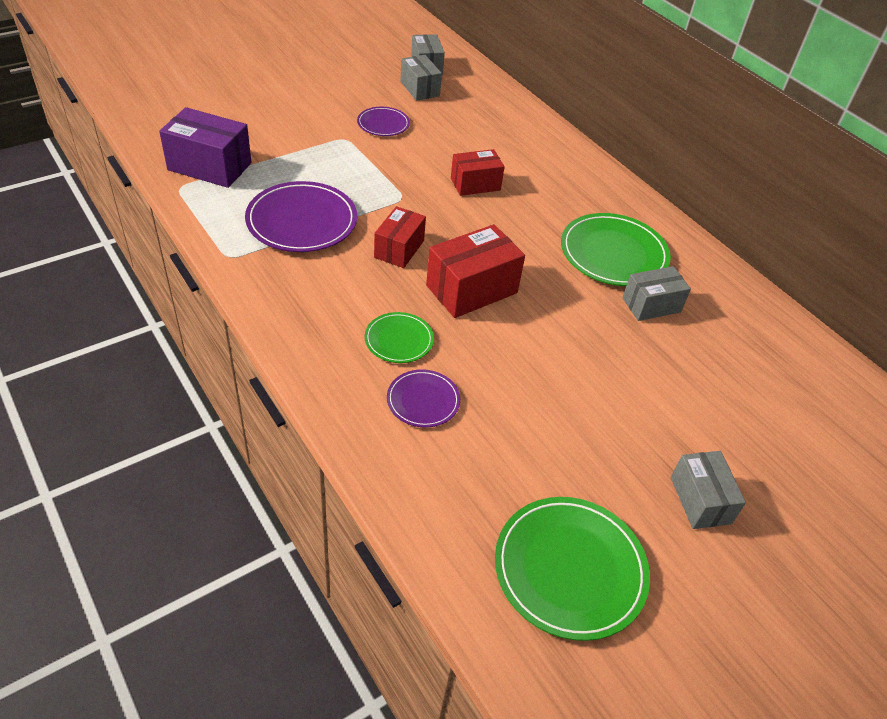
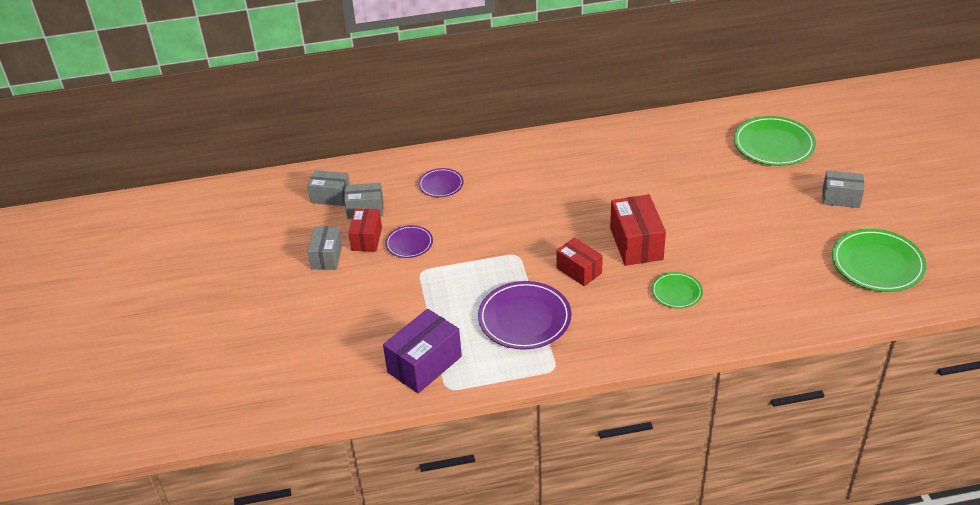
camera: 60 degrees left, 5 degrees down
purple plate [387,369,460,428] -> purple plate moved to [418,168,463,197]
red box [451,149,505,196] -> red box moved to [348,209,382,252]
green plate [561,213,671,286] -> green plate moved to [734,116,816,166]
grey box [622,266,691,321] -> grey box moved to [307,226,342,270]

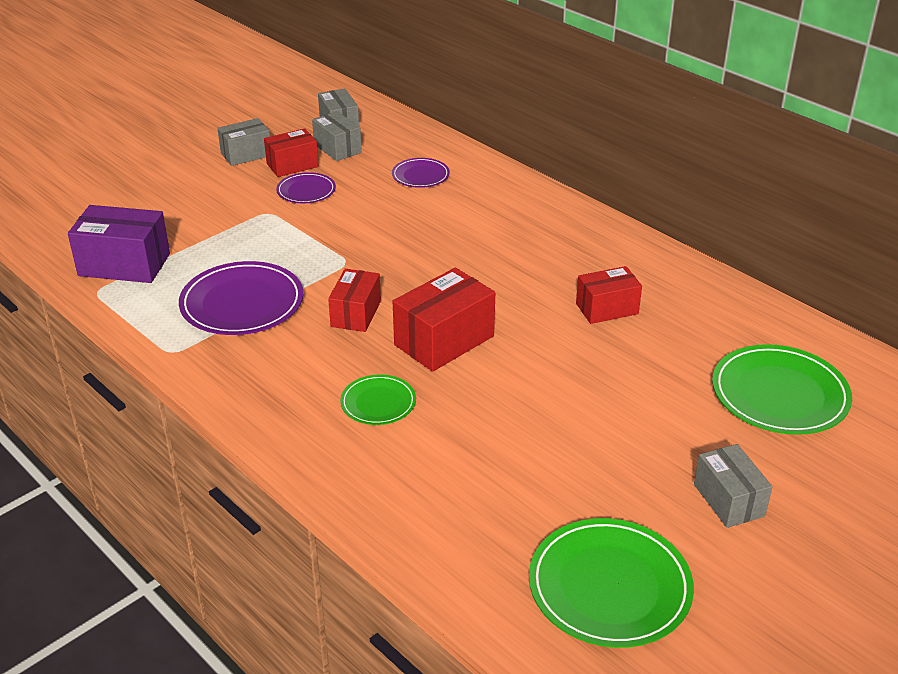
camera: 55 degrees right, 5 degrees down
none -> red box [576,266,642,324]

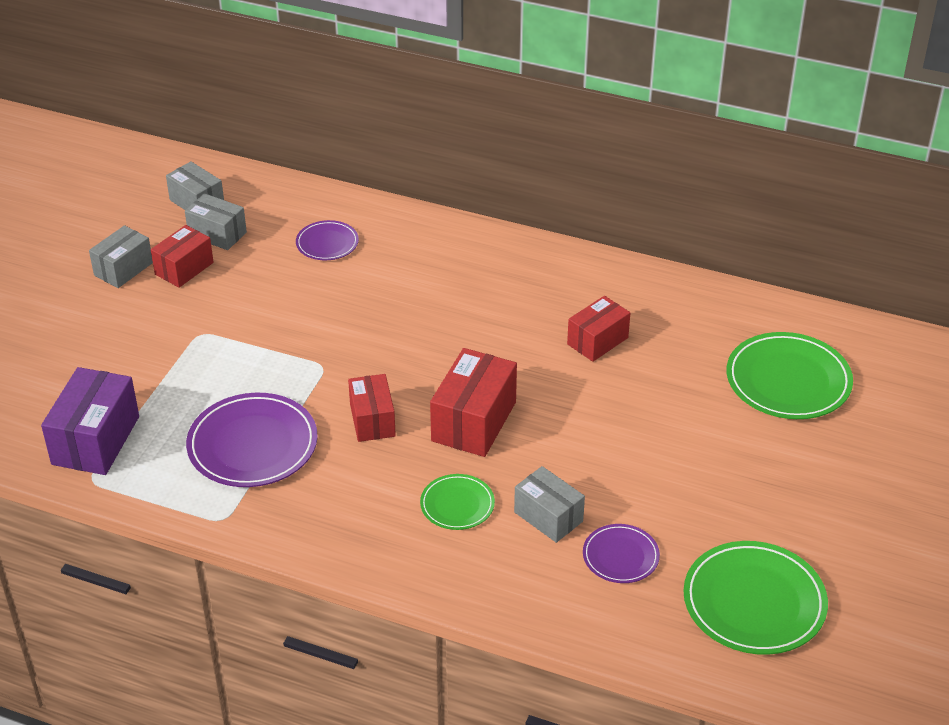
camera: 25 degrees left, 5 degrees up
purple box [68,205,170,283] -> purple box turned 60 degrees counterclockwise [41,367,139,475]
purple plate [276,172,336,203] -> purple plate moved to [583,524,660,583]
grey box [694,444,773,528] -> grey box moved to [514,466,585,543]

